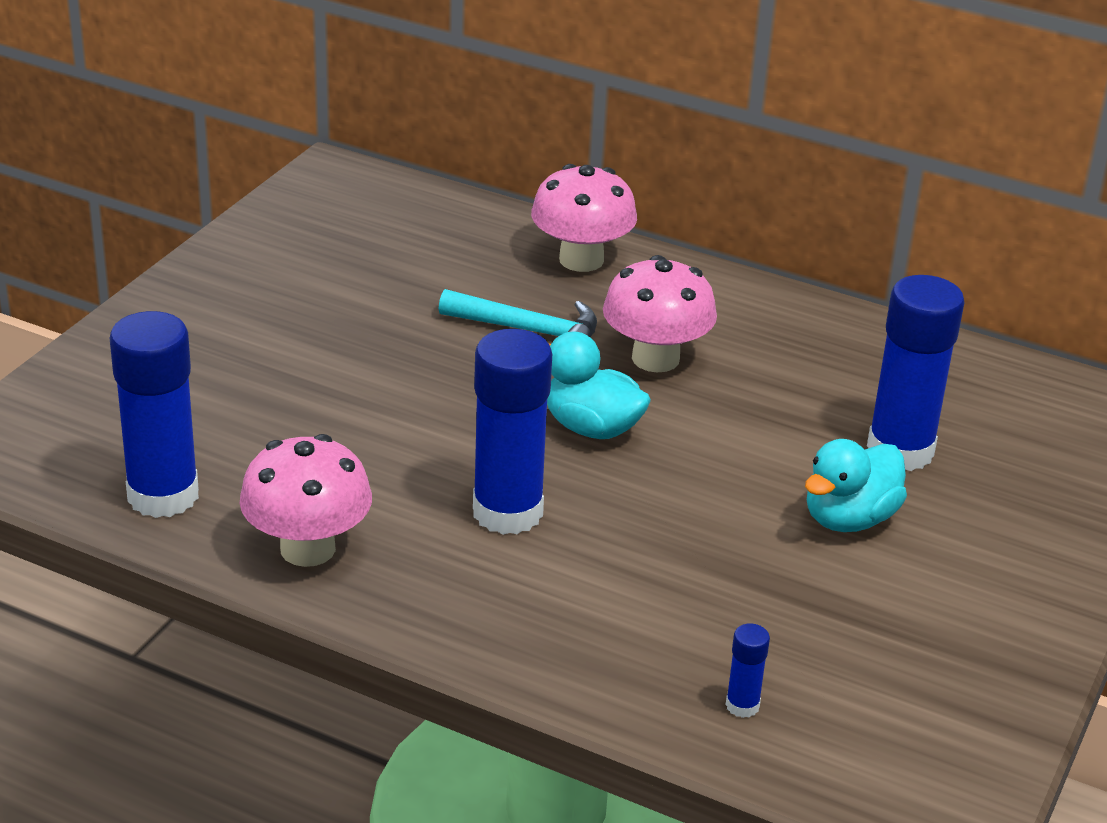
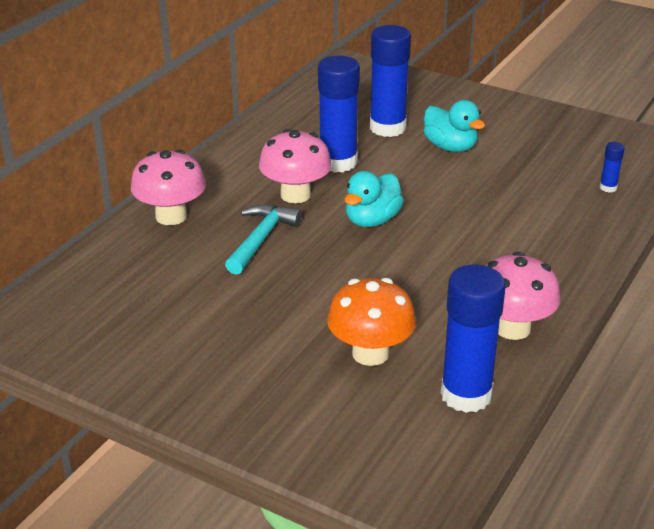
camera: 85 degrees left, 0 degrees up
blue glue stick [473,329,552,535] -> blue glue stick moved to [318,56,360,173]
none -> orange mushroom [327,278,416,366]

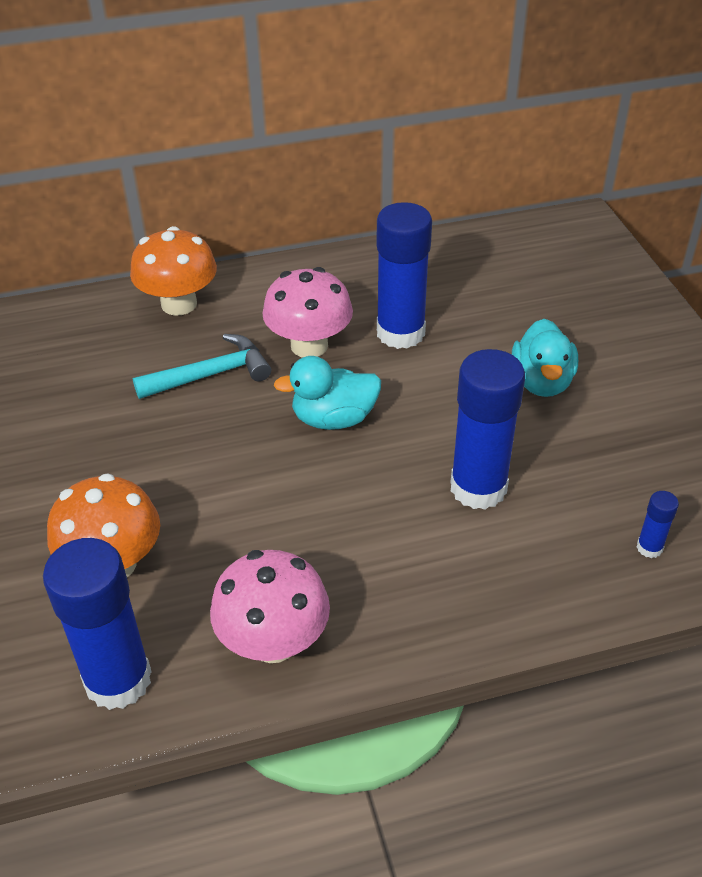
camera: 45 degrees right, 10 degrees up
pink mushroom [131,149,206,225] -> orange mushroom [130,226,217,315]
blue glue stick [370,25,411,137] -> blue glue stick moved to [450,349,525,509]

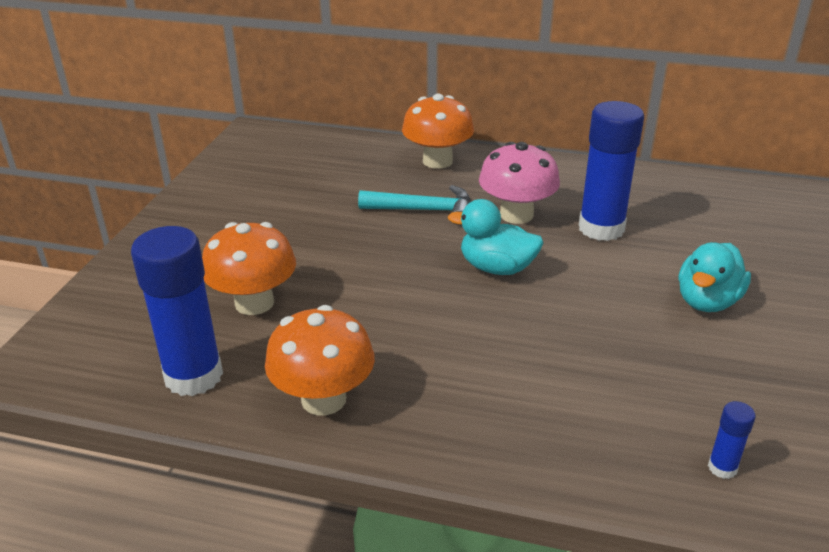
camera: 30 degrees right, 10 degrees down
pink mushroom [210,550,330,663] -> orange mushroom [265,305,375,415]
blue glue stick [450,349,525,509] -> none

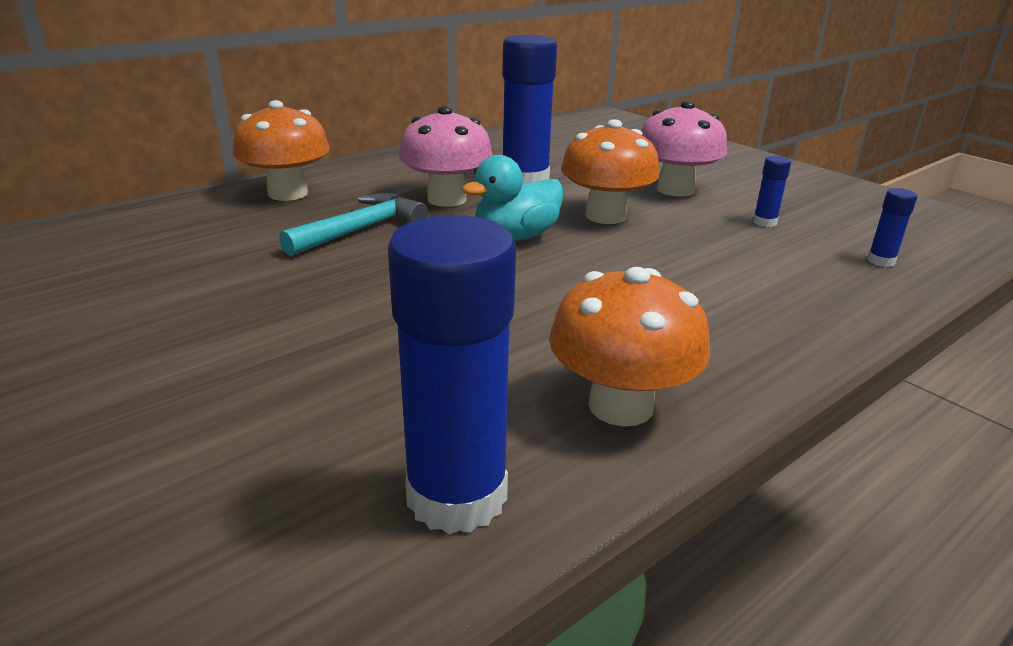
camera: 55 degrees left, 5 degrees down
orange mushroom [202,222,296,315] -> orange mushroom moved to [561,119,660,224]
turquoise duck [679,242,751,312] -> pink mushroom [641,101,727,197]
none -> blue glue stick [753,156,791,227]

